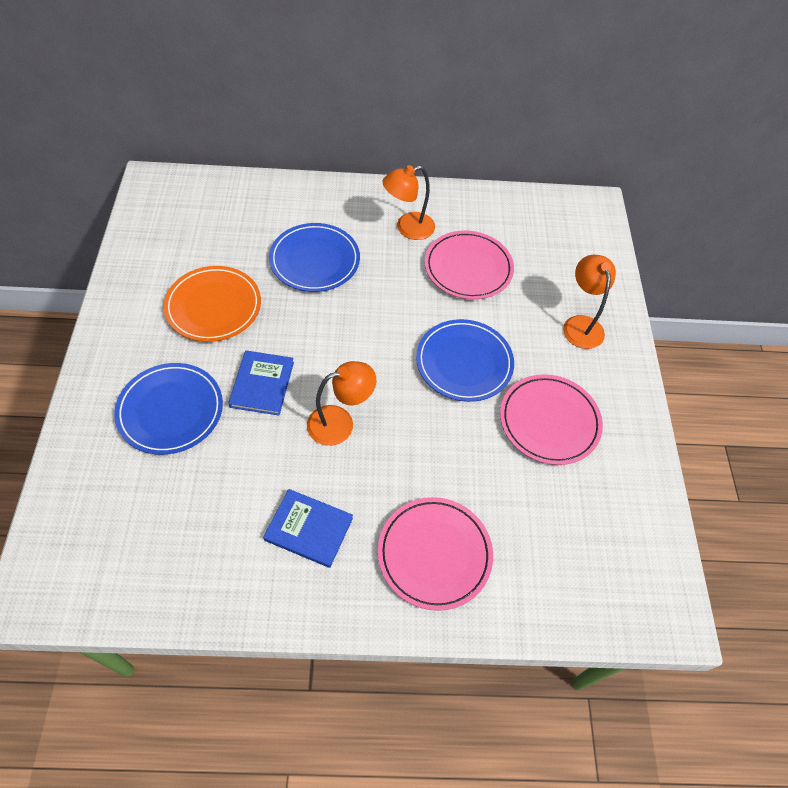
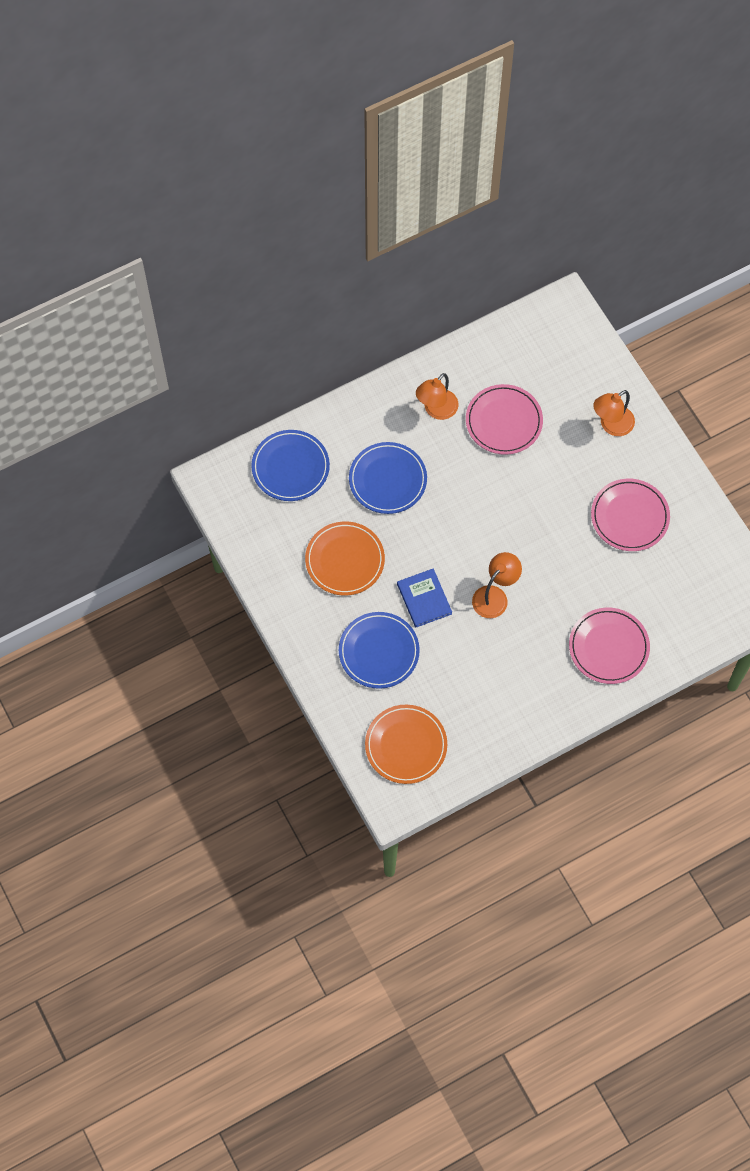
camera: 25 degrees left, 10 degrees up
blue book [263,489,353,568] -> none
blue plate [416,319,514,402] -> blue plate moved to [251,430,330,501]
orange lamp [563,255,616,349] -> orange lamp turned 90 degrees counterclockwise [593,390,635,436]
none -> orange plate [365,705,447,784]

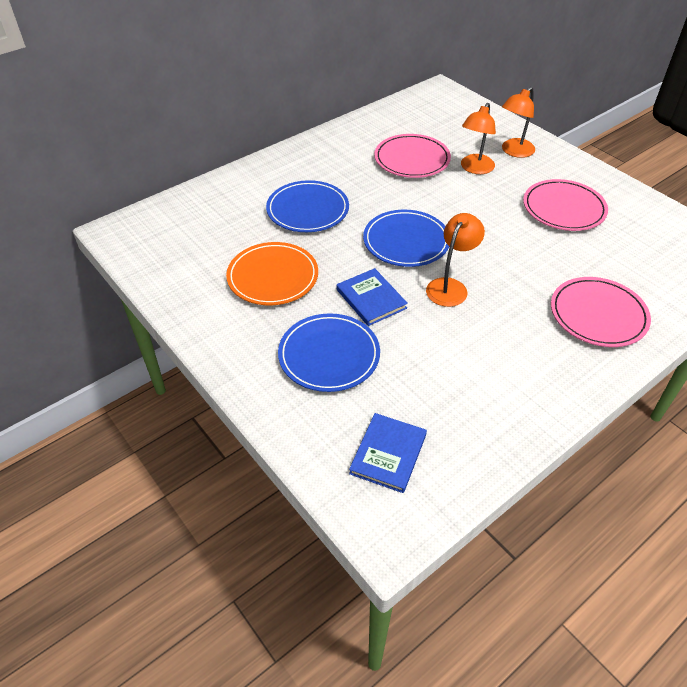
camera: 10 degrees left, 20 degrees down
blue plate [251,430,330,501] -> blue plate moved to [363,210,449,267]
orange plate [365,705,447,784] -> blue book [349,413,427,493]
orange lamp [416,373,458,420] -> orange lamp moved to [461,103,496,174]

